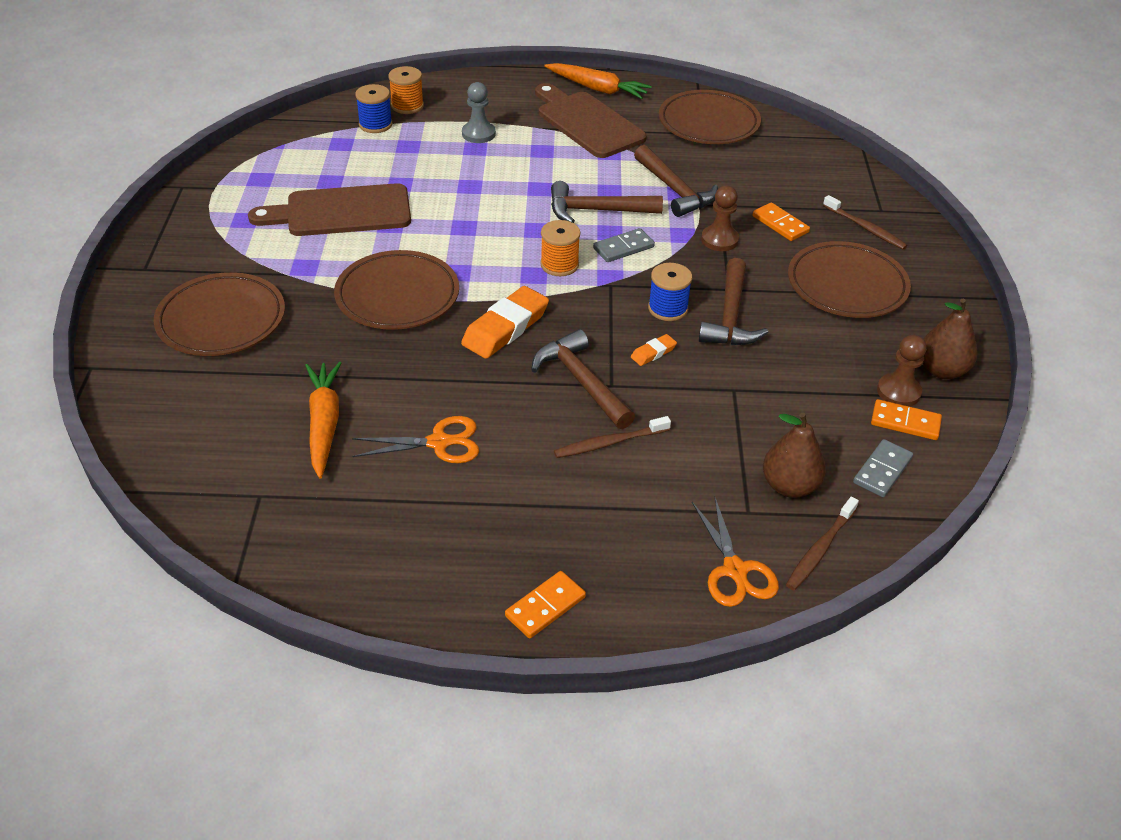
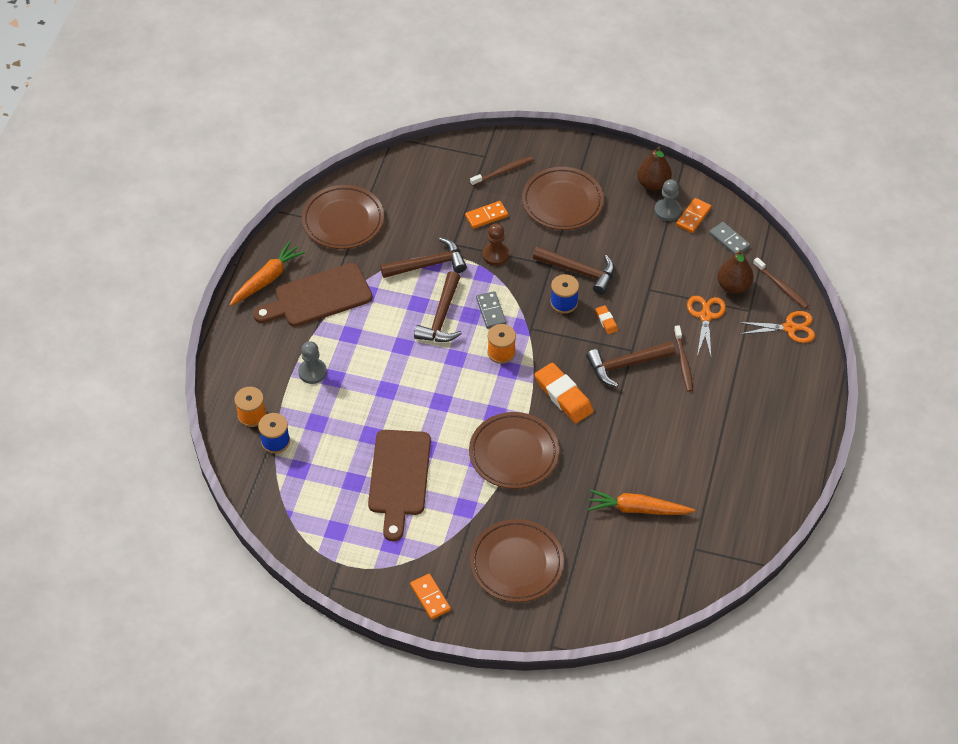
camera: 75 degrees left, 10 degrees up
orange scissors [352,416,479,463] -> orange scissors moved to [687,296,726,356]
orange domino [505,571,586,638] -> orange domino moved to [410,574,451,619]
brown pawn [877,335,927,407] -> grey pawn [654,179,681,221]

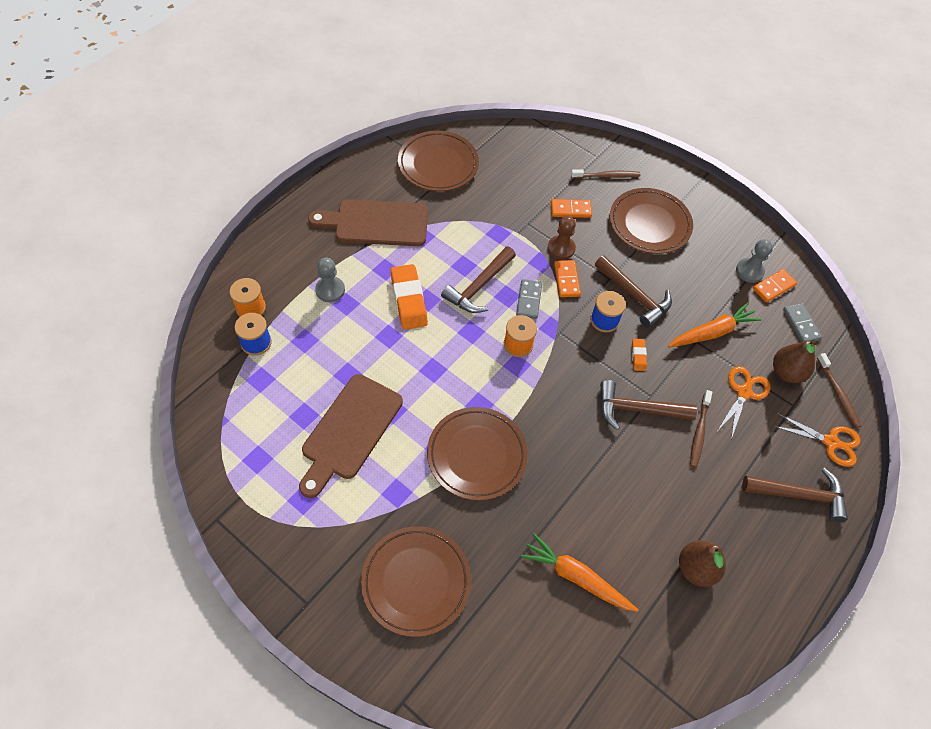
camera: 20 degrees right, 5 degrees up
orange carrot [230,241,305,306] -> orange carrot moved to [668,302,762,348]
brown hammer [380,237,467,278] -> brown hammer moved to [742,468,848,522]
orange domino [410,574,451,619] -> orange domino moved to [554,260,581,297]
orange eraser [535,362,594,423] -> orange eraser moved to [390,264,428,330]
brown pear [637,146,672,191] -> brown pear moved to [679,540,726,587]

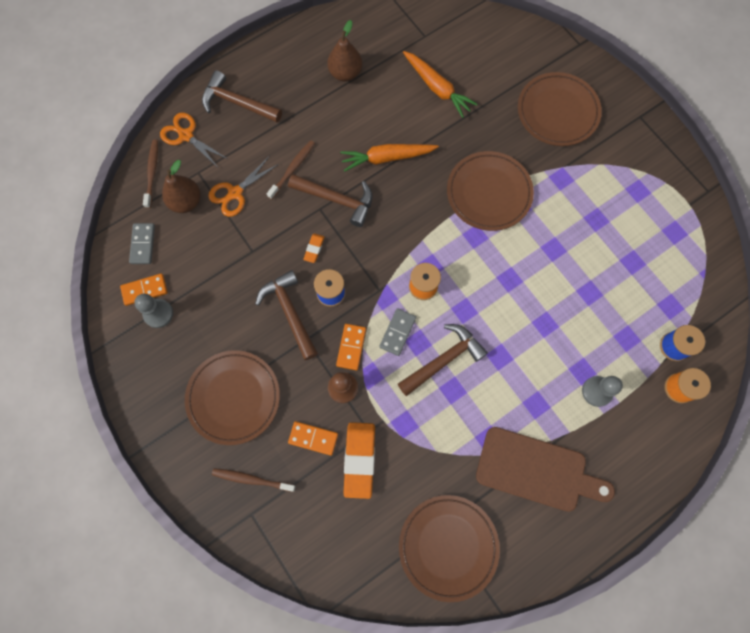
camera: 160 degrees left, 15 degrees up
brown cutting board [299,374,403,498] -> none
orange eraser [390,264,428,330] -> orange eraser moved to [343,422,375,499]
orange carrot [668,302,762,348] -> orange carrot moved to [340,144,439,172]

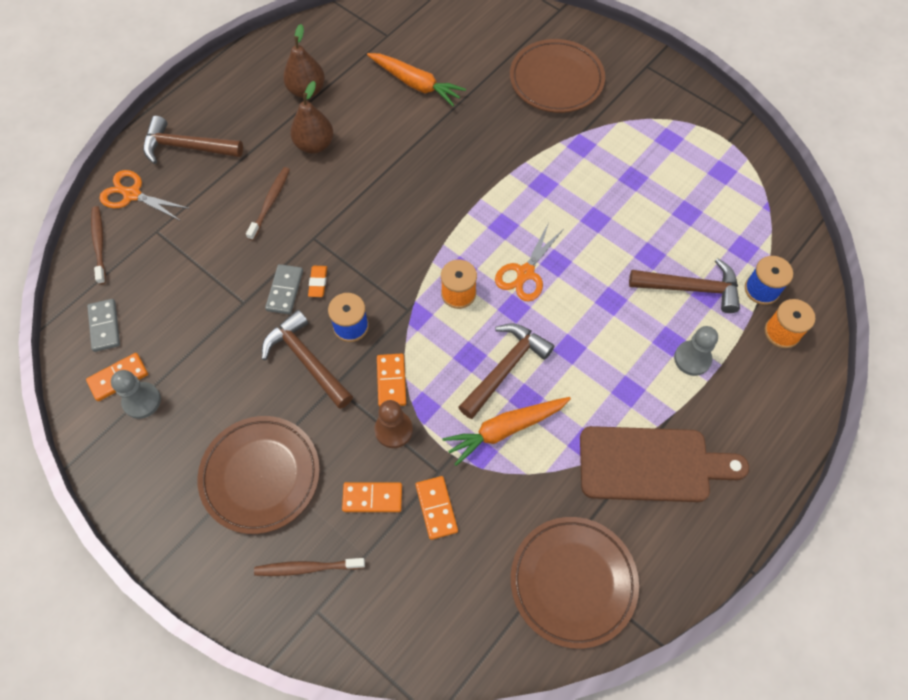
camera: 15 degrees left, 10 degrees down
brown pear [162,160,201,213] -> brown pear moved to [290,81,333,154]
orange scissors [208,157,279,217] -> orange scissors moved to [495,222,564,301]
brown hammer [288,174,372,227] -> brown hammer moved to [629,258,740,313]
orange carrot [340,144,439,172] -> orange carrot moved to [442,397,571,466]
orange eraser [343,422,375,499] -> orange domino [416,476,458,540]
grey domino [379,308,416,356] -> grey domino moved to [265,264,303,314]
brown plate [447,151,534,231] -> none

